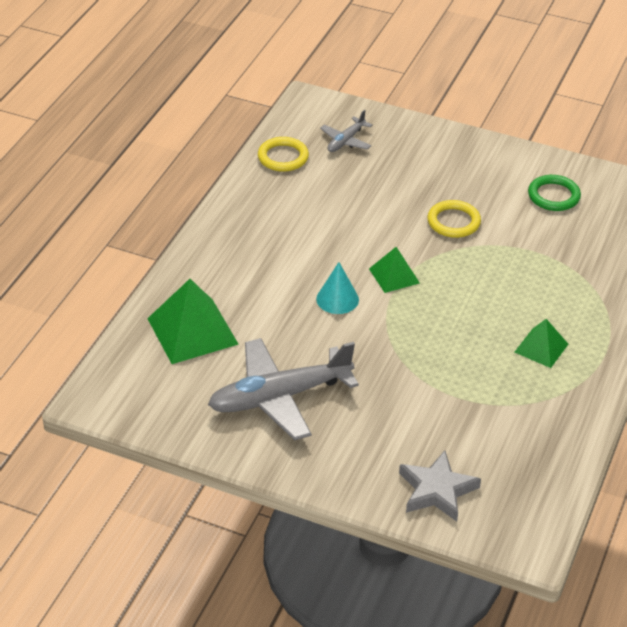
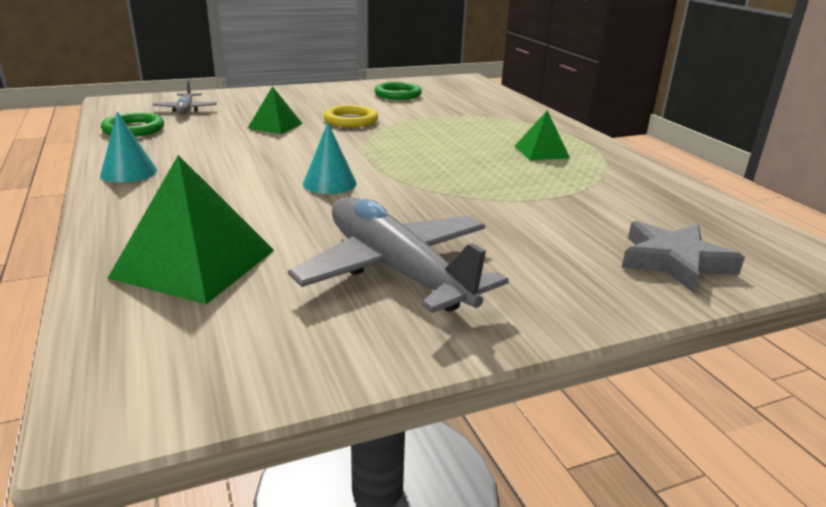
camera: 45 degrees left, 15 degrees down
grey plane [208,338,359,440] -> grey plane turned 120 degrees clockwise [288,197,509,313]
yellow ring [258,137,309,172] -> green ring [101,112,164,137]
green pyramid [369,247,420,293] -> green pyramid moved to [248,86,303,134]
none -> turquoise cone [100,112,157,183]

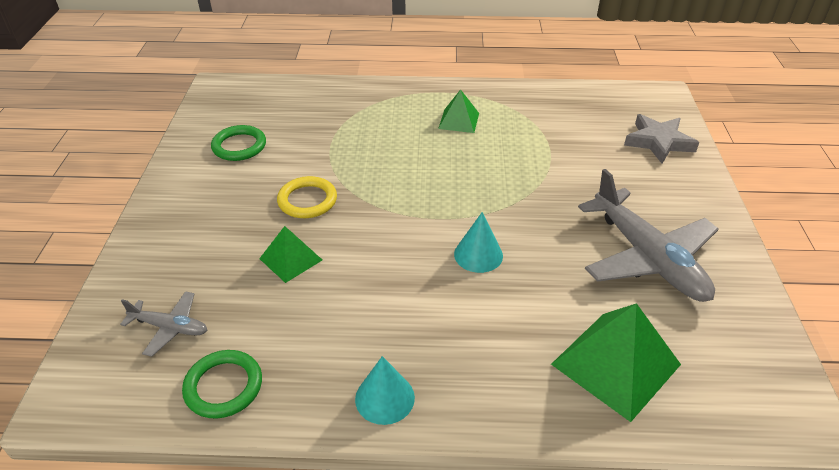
camera: 65 degrees left, 15 degrees up
grey plane [288,197,509,313] -> grey plane turned 105 degrees counterclockwise [578,169,718,302]

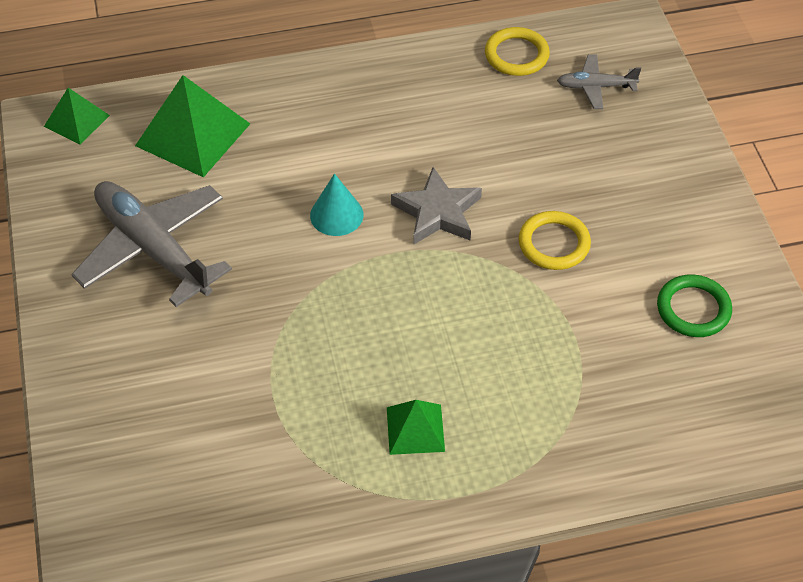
camera: 165 degrees right, 10 degrees up
green ring [182,350,262,419] -> yellow ring [485,27,550,76]
green pyramid [259,226,322,283] -> green pyramid moved to [44,88,110,145]
turquoise cone [355,356,415,425] -> none
grey star [624,114,699,163] -> grey star moved to [391,167,482,245]

